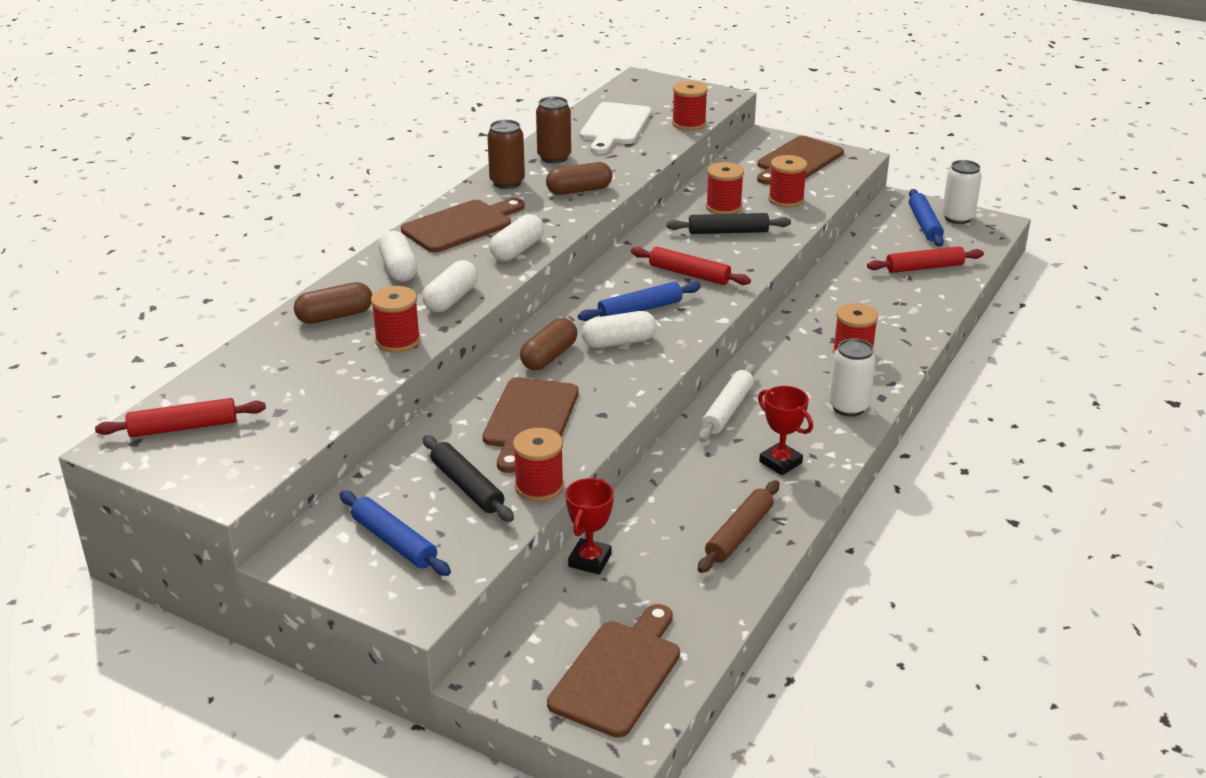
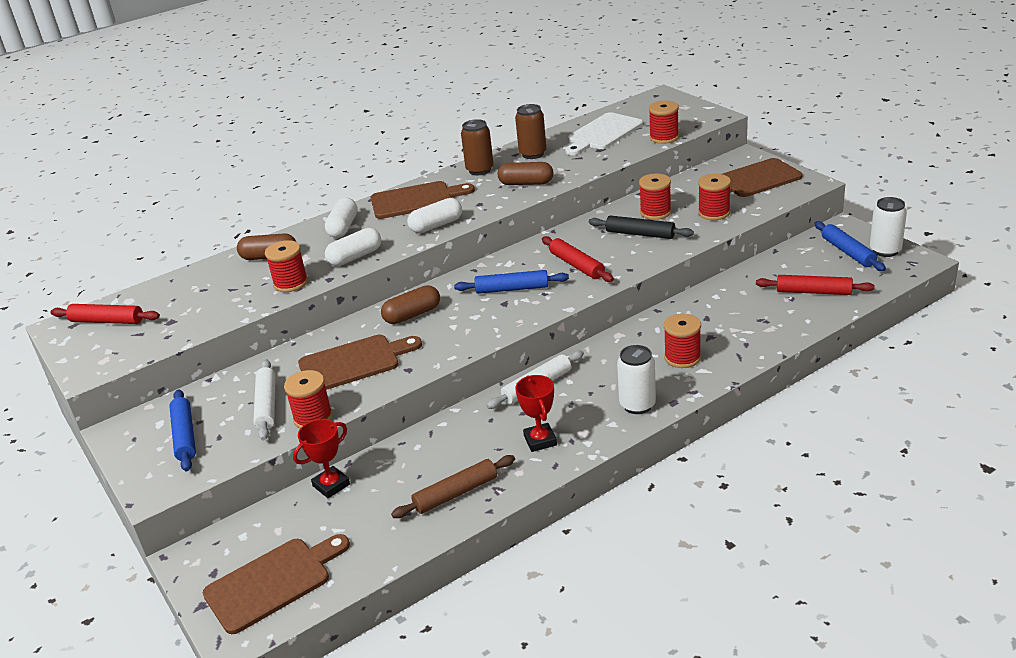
camera: 30 degrees right, 0 degrees up
black rolling pin [423,435,514,522] -> white rolling pin [253,359,276,441]
brown cutting board [483,377,579,473] -> brown cutting board turned 150 degrees counterclockwise [298,335,422,390]
white capsule [582,311,657,348] -> none
blue rolling pin [909,189,944,246] -> blue rolling pin turned 45 degrees counterclockwise [814,221,886,271]

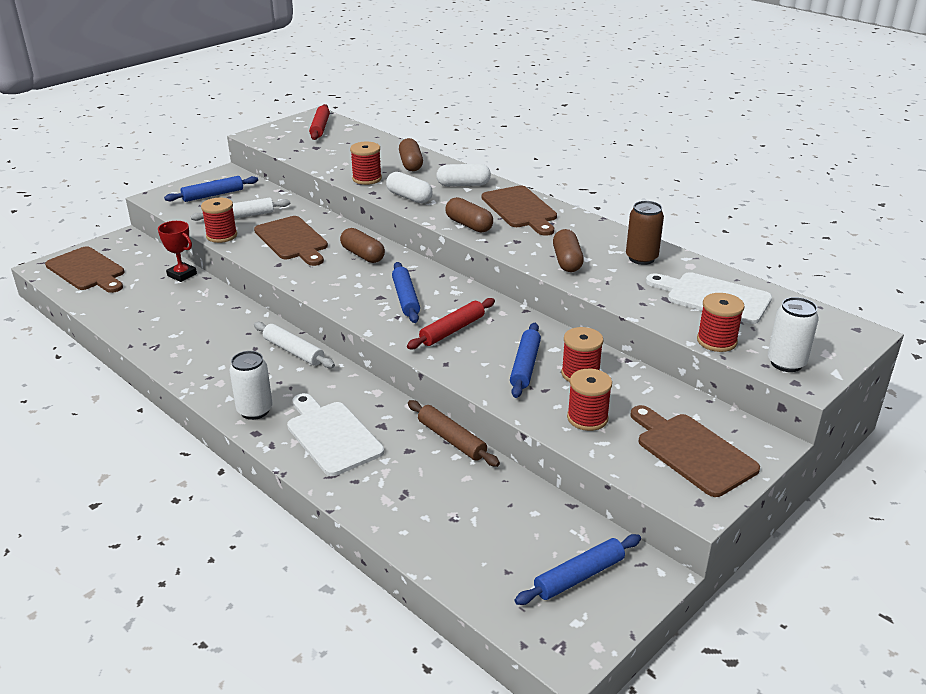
camera: 75 degrees right, 0 degrees up
brown rolling pin [391,455,515,518] -> brown rolling pin moved to [408,400,500,467]
white capsule [407,198,462,233] -> brown capsule [445,197,493,233]
brown can [461,119,494,175] -> none
red trophy [515,375,557,452] -> none
black rolling pin [589,215,694,239] -> blue rolling pin [510,323,541,398]
red spool [664,313,701,368] -> white cutting board [287,393,384,476]
red rolling pin [756,275,875,295] -> none
white can [870,197,907,257] -> white can moved to [768,297,819,372]

